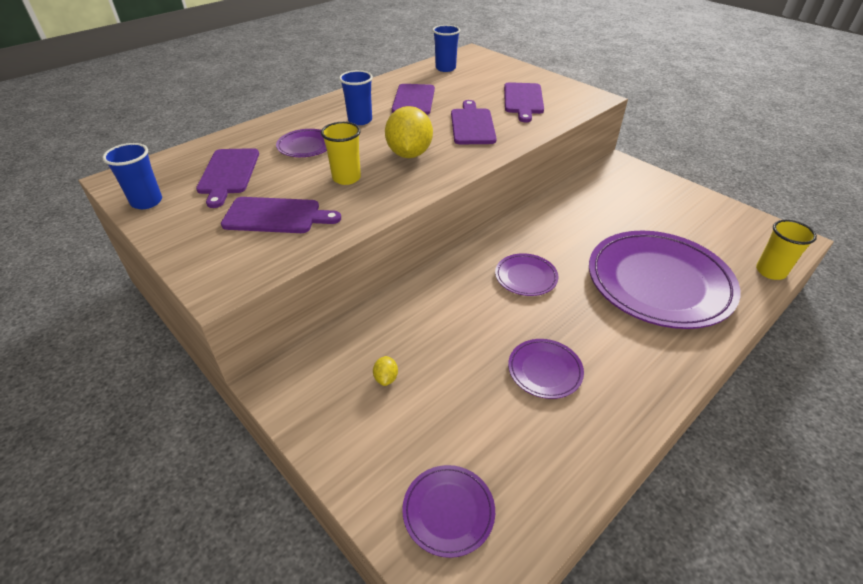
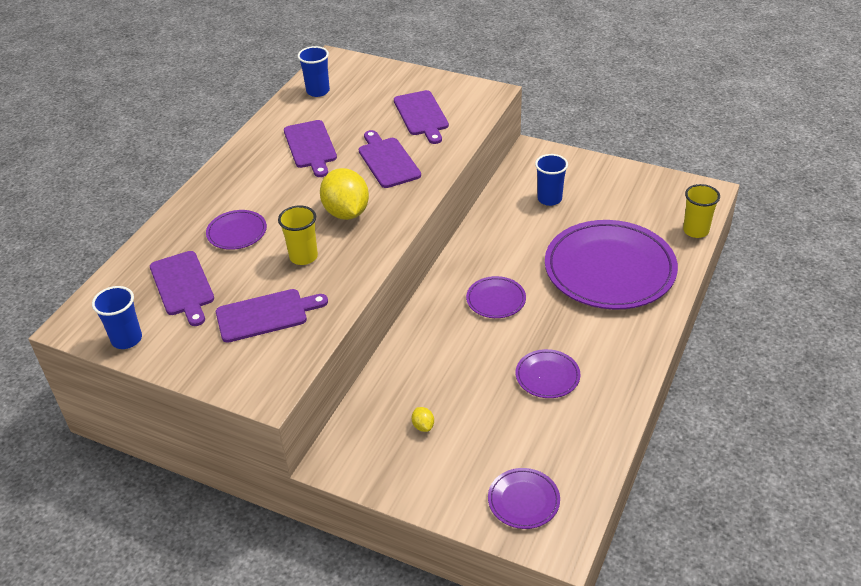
camera: 20 degrees left, 0 degrees up
blue cup [339,70,373,125] -> blue cup moved to [535,154,568,206]

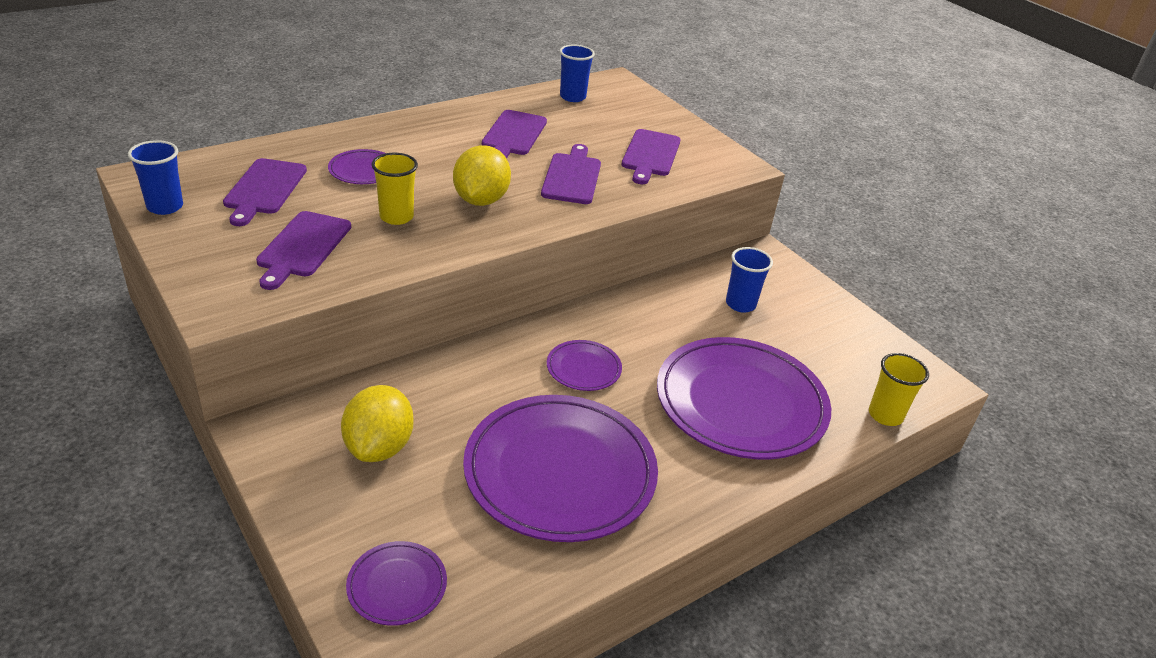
camera: 25 degrees right, 5 degrees down
purple cutting board [216,289,328,343] -> purple cutting board turned 90 degrees clockwise [256,211,351,290]
yellow lemon [412,407,434,432] -> yellow lemon [341,385,414,462], size x2.42
purple plate [516,349,580,398] -> purple plate [463,395,658,542], size x2.25

